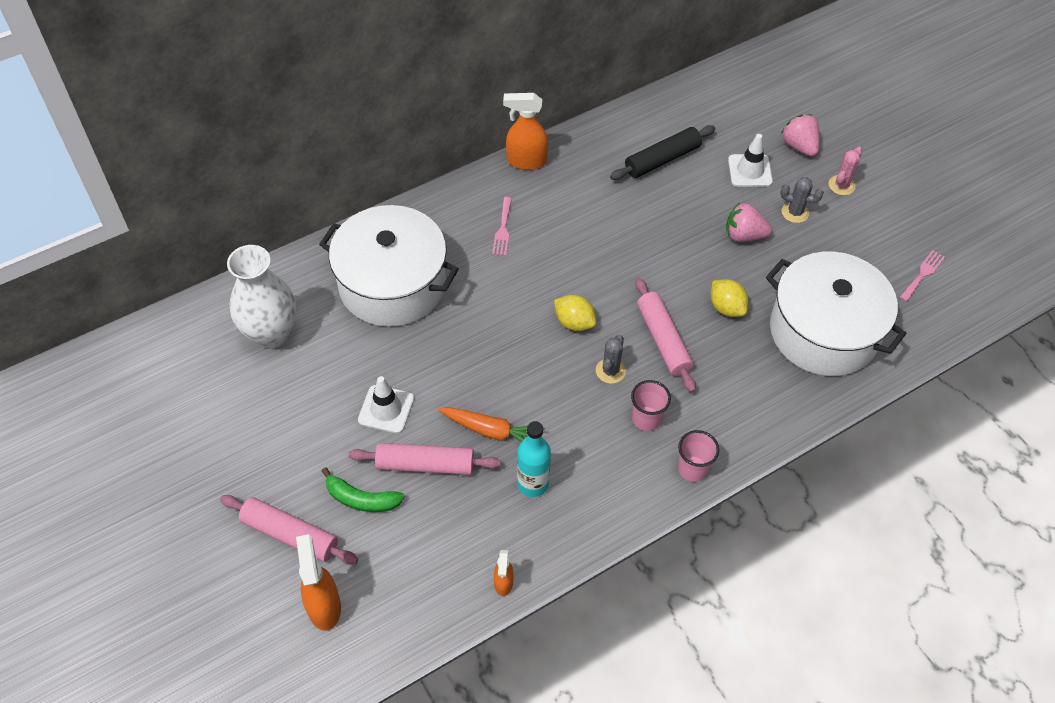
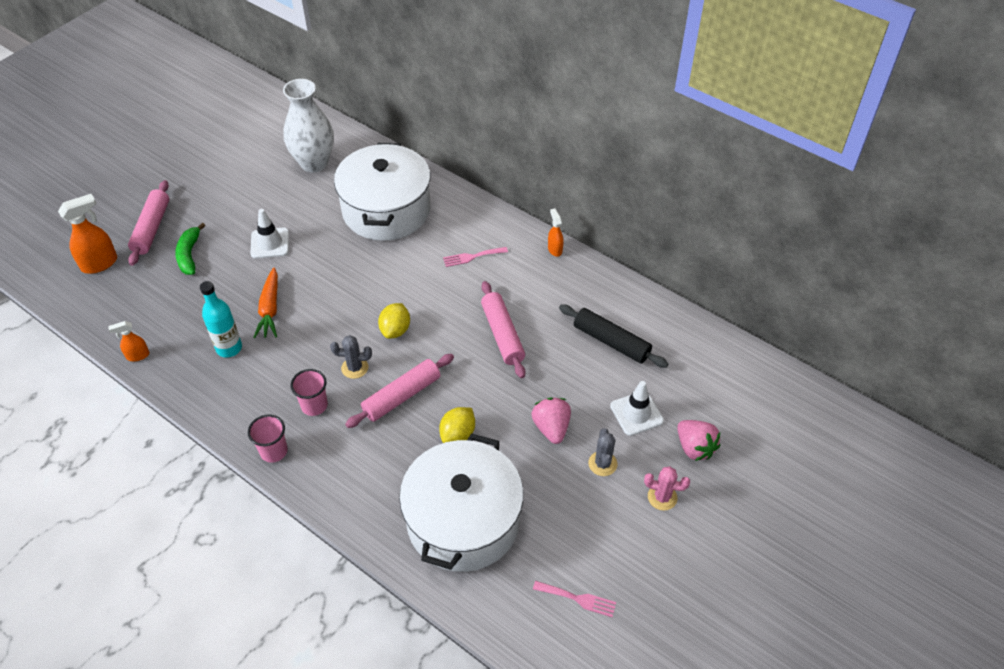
camera: 70 degrees right, 5 degrees down
pink rolling pin [349,443,501,475] -> pink rolling pin moved to [481,281,526,378]
orange spray bottle [503,93,548,170] -> orange spray bottle [548,208,564,257], size x0.57
pink strawberry [781,114,820,156] -> pink strawberry turned 105 degrees clockwise [677,420,720,461]

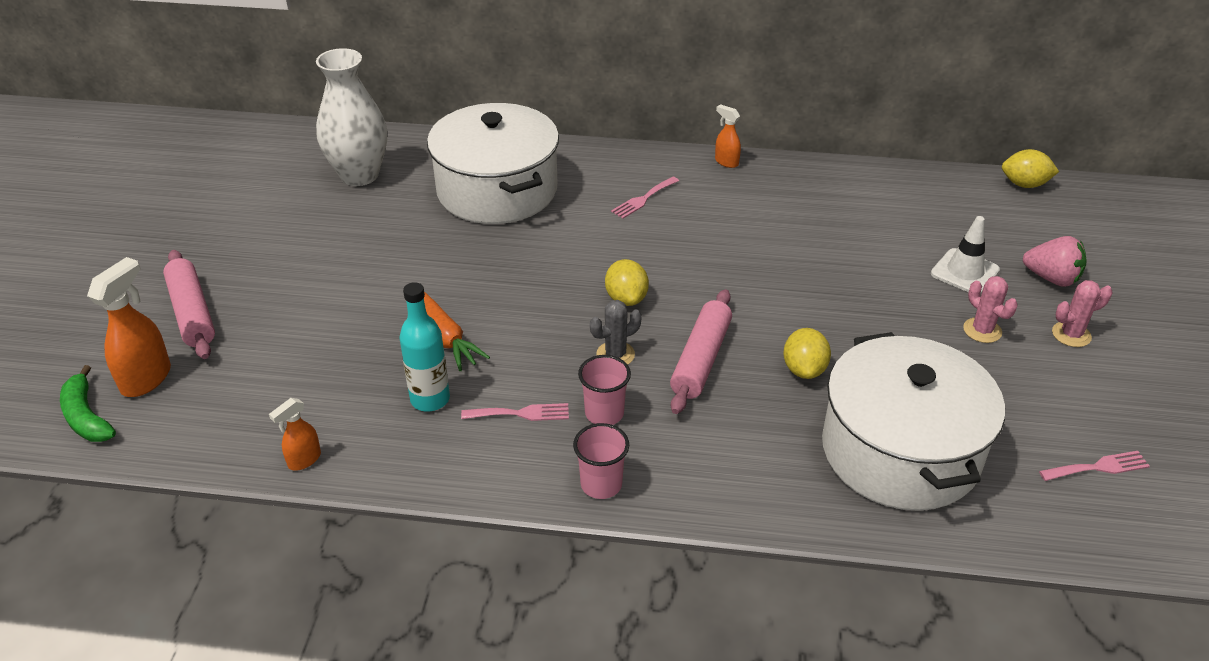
camera: 30 degrees left, 10 degrees down
green banana [175,223,206,275] -> green banana moved to [60,365,116,442]
white traffic cone [250,209,289,259] -> none
pink rolling pin [481,281,526,378] -> none
pink strawberry [531,398,571,444] -> none
black rolling pin [559,304,668,368] -> none
grey cactus [588,428,617,476] -> pink cactus [963,276,1018,343]
none -> pink fork [461,403,569,421]
none -> yellow lemon [1002,149,1059,188]

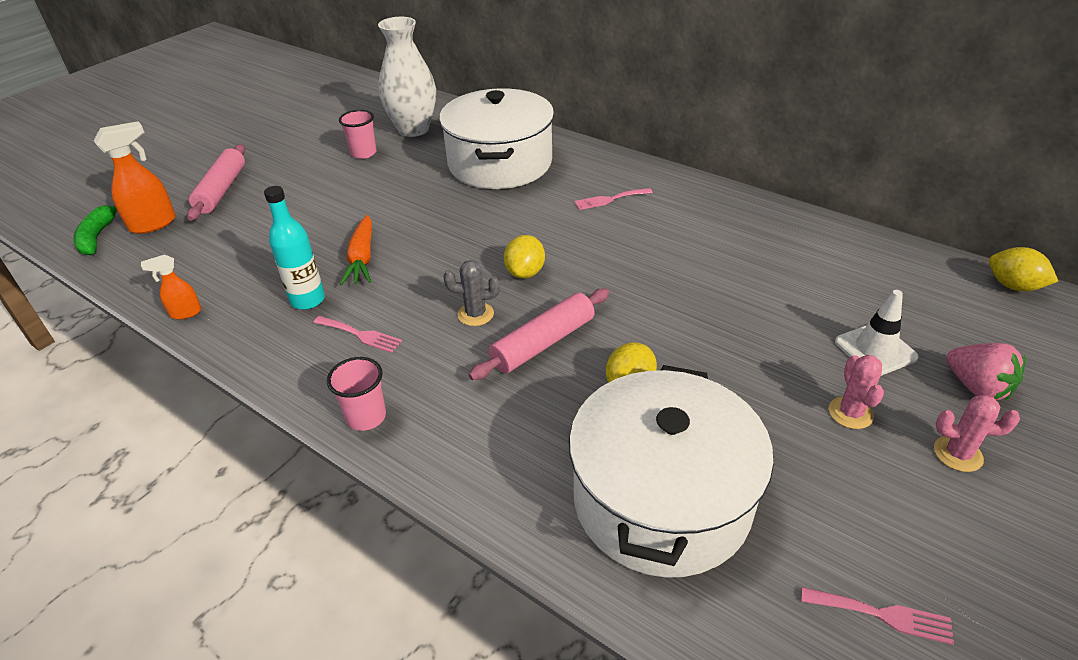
camera: 30 degrees right, 0 degrees up
pink cup [578,355,631,425] -> pink cup moved to [339,110,376,159]
orange spray bottle [715,104,741,168] -> none

